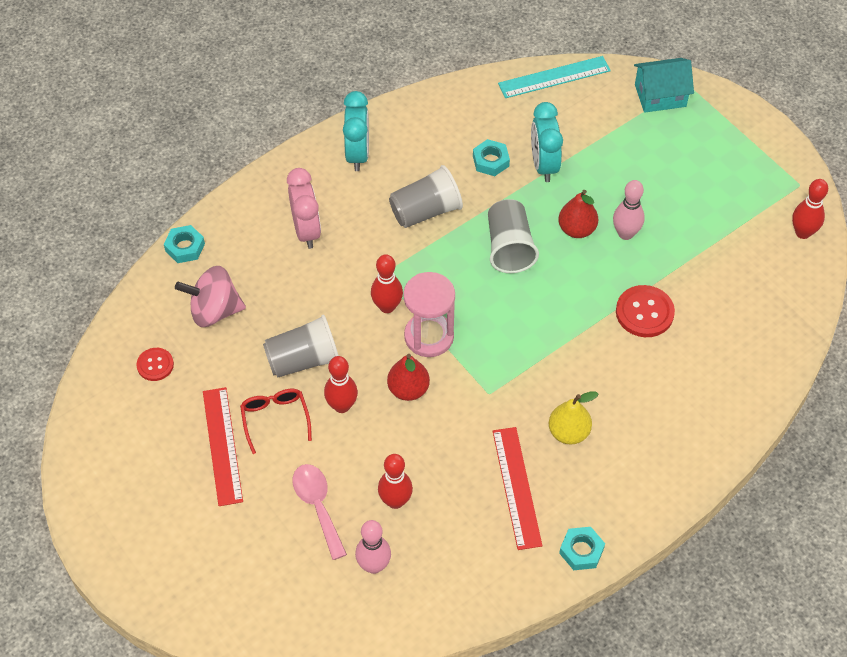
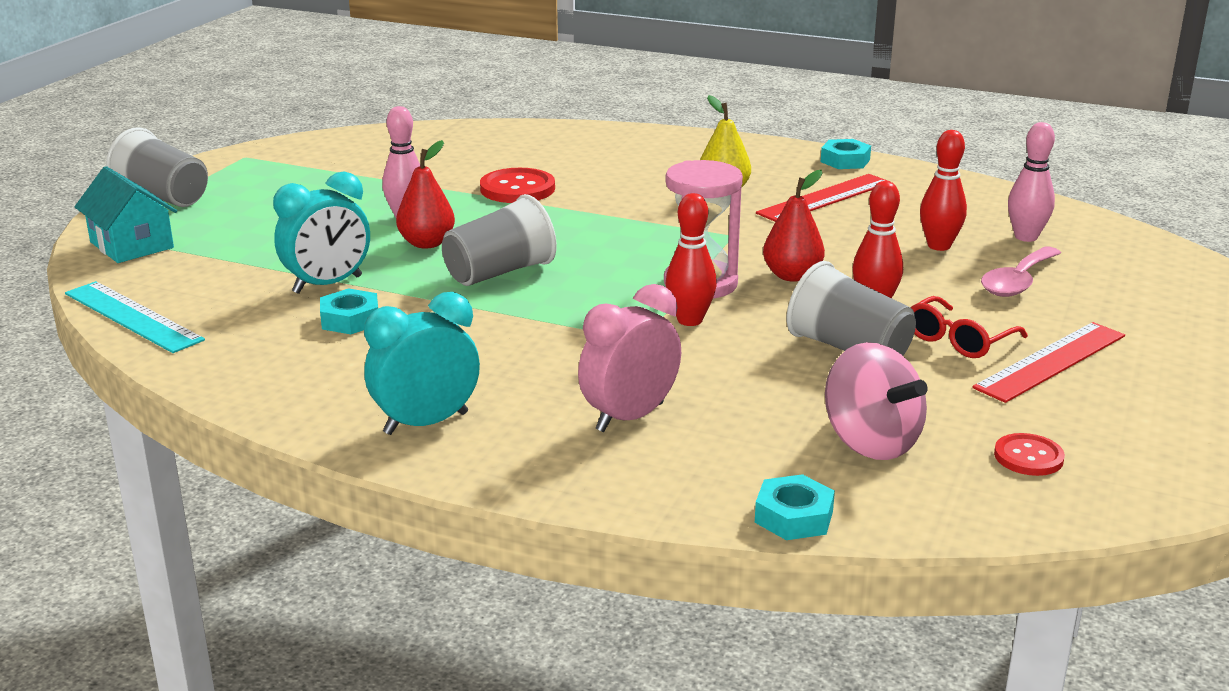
camera: 120 degrees left, 30 degrees down
grey cup [389,165,463,228] -> grey cup moved to [106,127,208,207]
red bowling pin [792,179,828,239] -> none

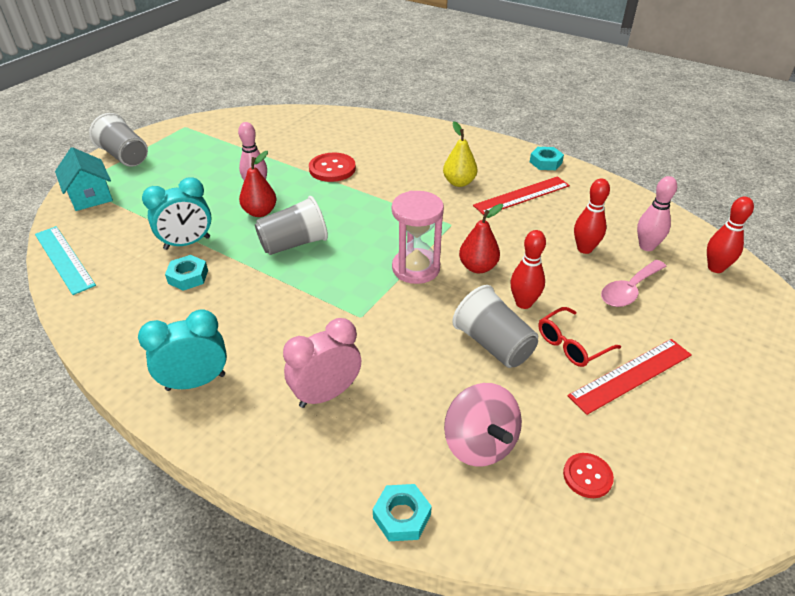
camera: 10 degrees right, 15 degrees up
red bowling pin [665,193,717,326] -> red bowling pin moved to [707,196,754,273]

